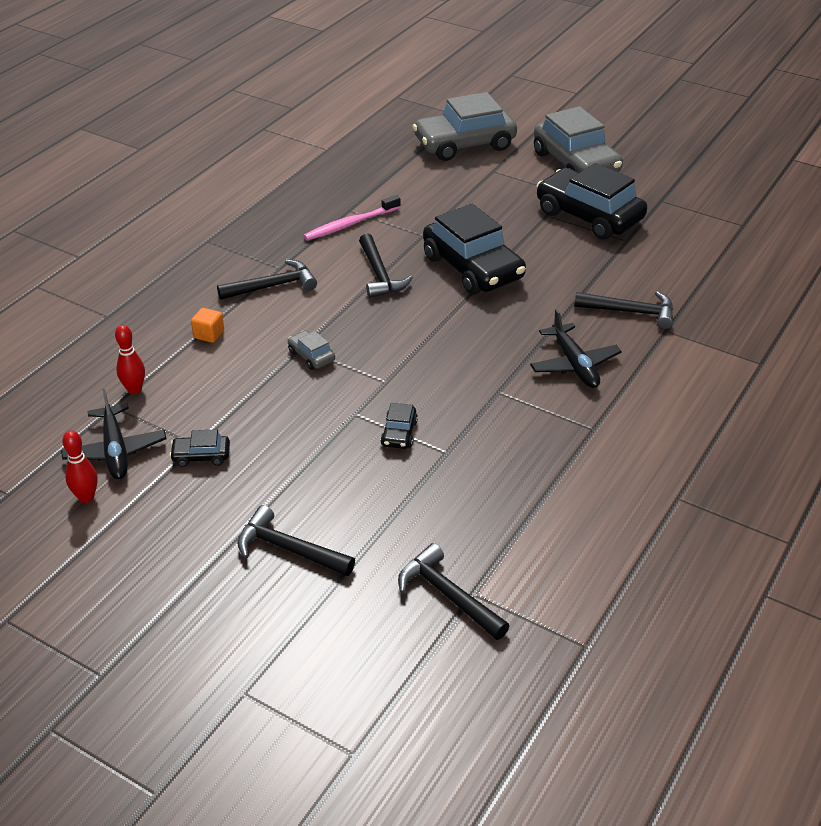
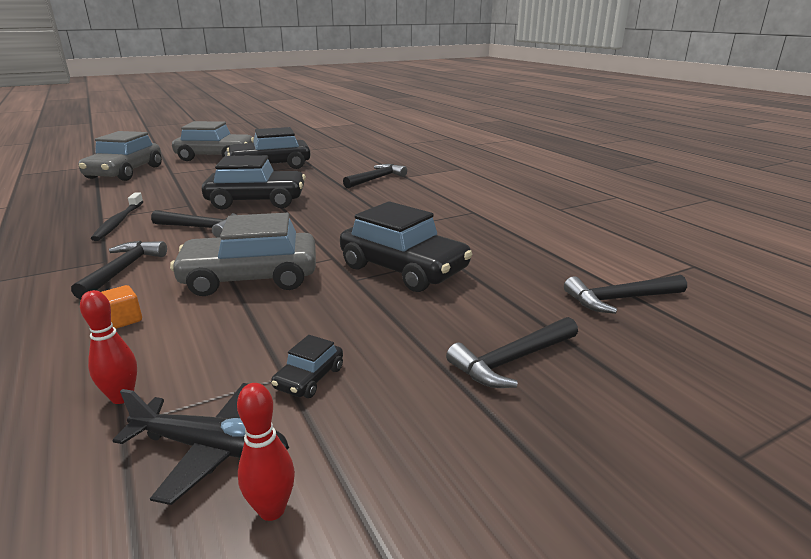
camera: 60 degrees left, 15 degrees down
grey car [288,330,335,370] -> grey car [170,213,316,296], size x2.35
pink toothbrush [303,195,401,241] -> black toothbrush [91,193,144,241]
black car [380,403,418,449] -> black car [340,201,472,292], size x2.35
black plane [530,309,622,388] -> none

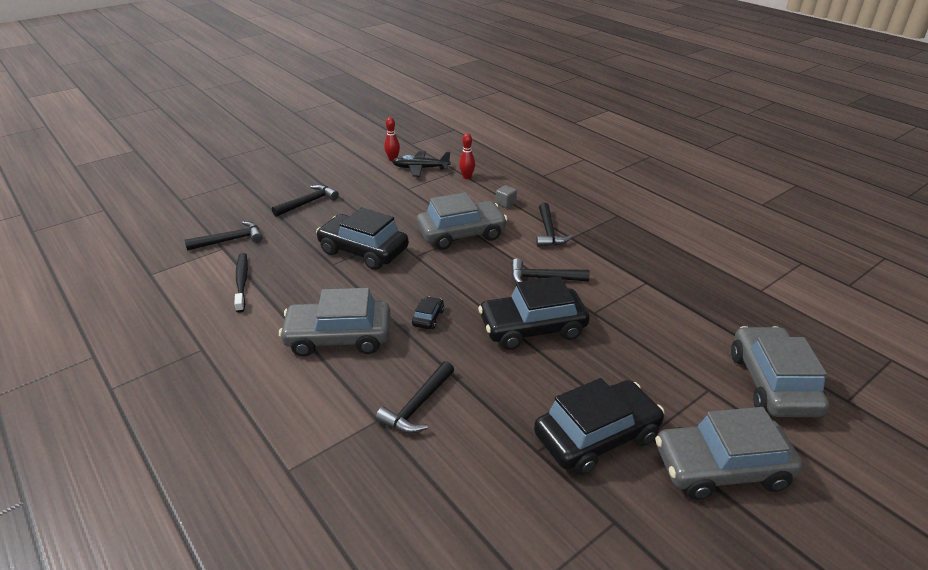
camera: 170 degrees right, 10 degrees up
black toothbrush [91,193,144,241] -> black toothbrush moved to [234,253,248,313]
orange cube [101,285,142,329] -> grey cube [496,185,517,208]
black car [271,335,343,398] -> black car moved to [412,296,444,329]
none -> grey car [279,288,390,357]

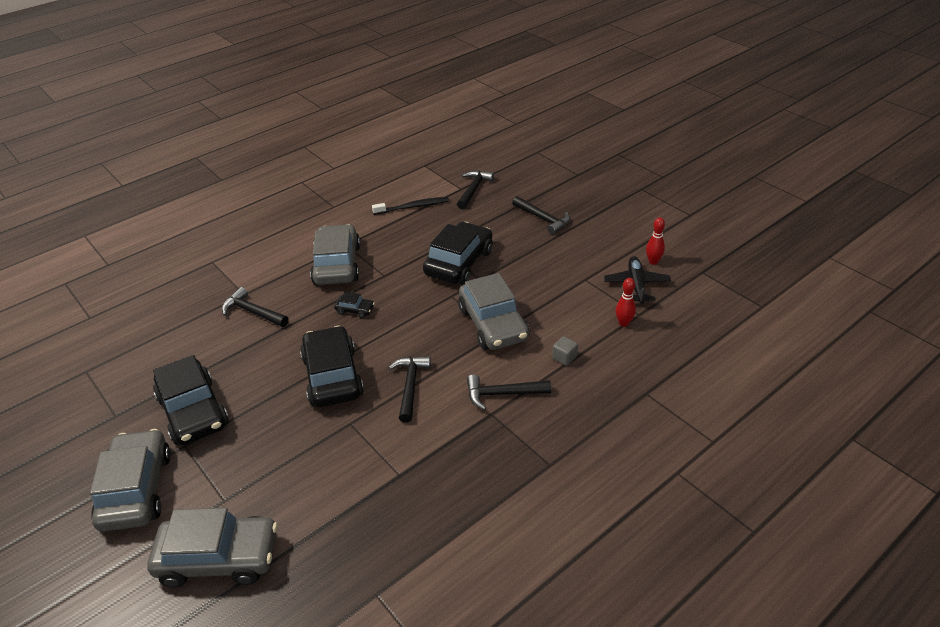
camera: 90 degrees right, 5 degrees up
black hammer [185,221,263,251] -> black hammer turned 135 degrees counterclockwise [457,170,494,209]

